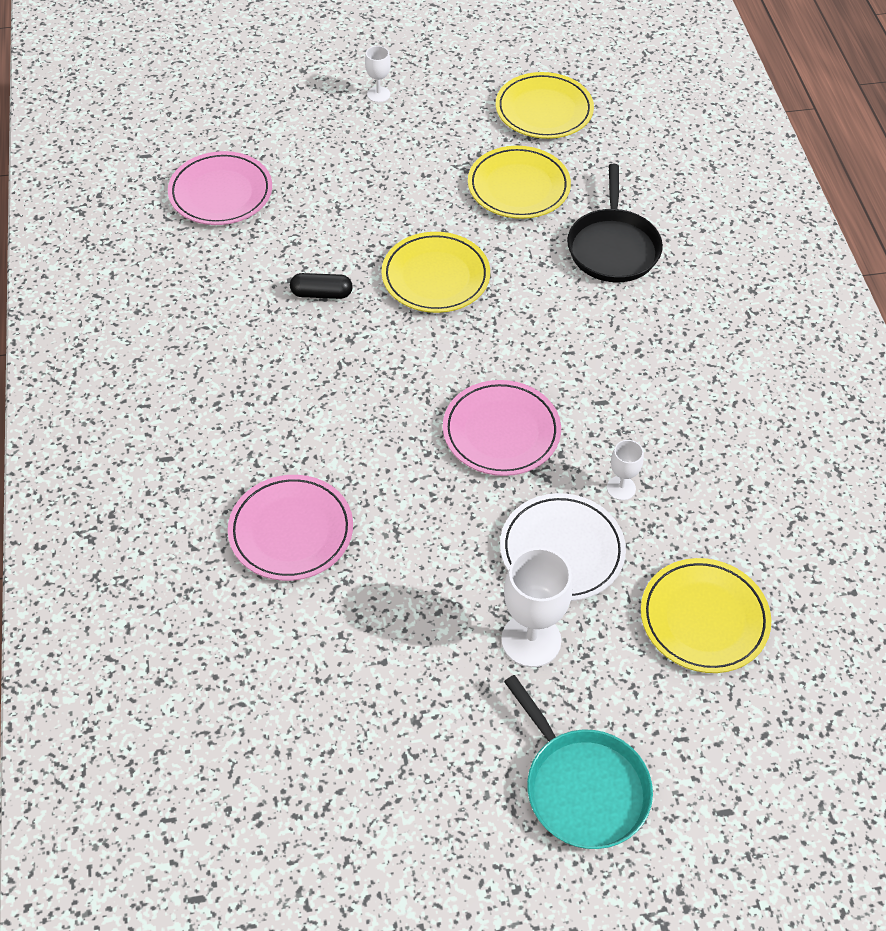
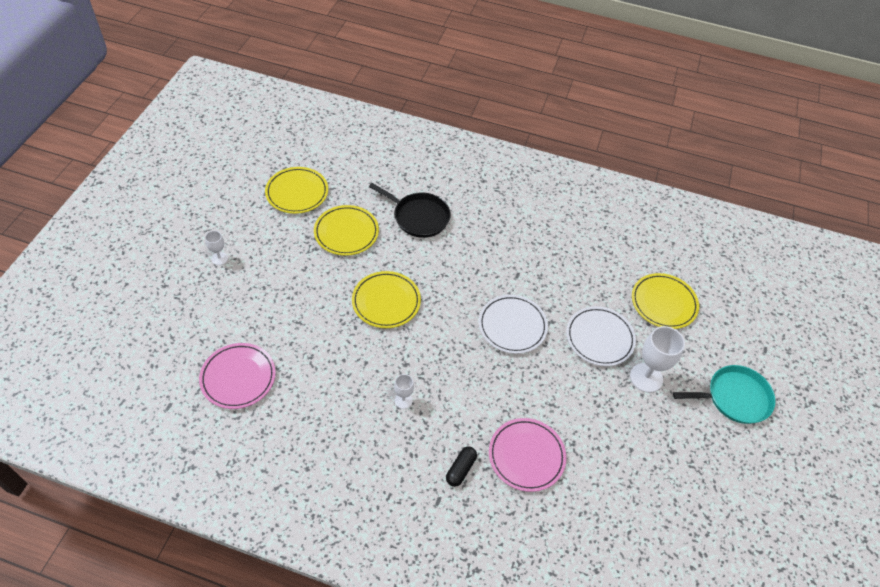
camera: 65 degrees left, 0 degrees up
black capsule [290,273,353,299] -> black capsule moved to [446,446,477,487]
pink plate [443,380,561,476] -> white plate [479,295,548,354]
white goblet [607,440,644,500] -> white goblet moved to [394,374,414,409]

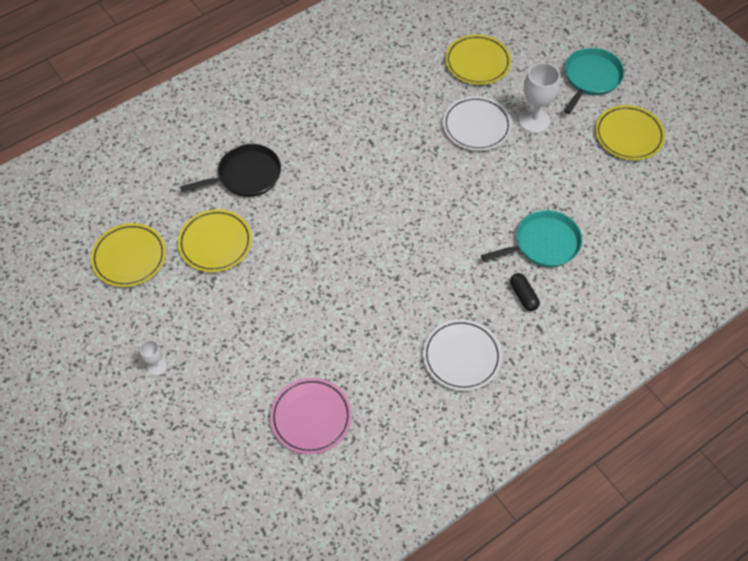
camera: 50 degrees left, 5 degrees up
yellow plate [352,271,421,328] -> yellow plate moved to [595,105,665,160]
white goblet [394,374,414,409] -> none
white plate [479,295,548,354] -> white plate moved to [423,319,502,391]
pink plate [489,418,566,492] -> turquoise pan [481,210,582,267]

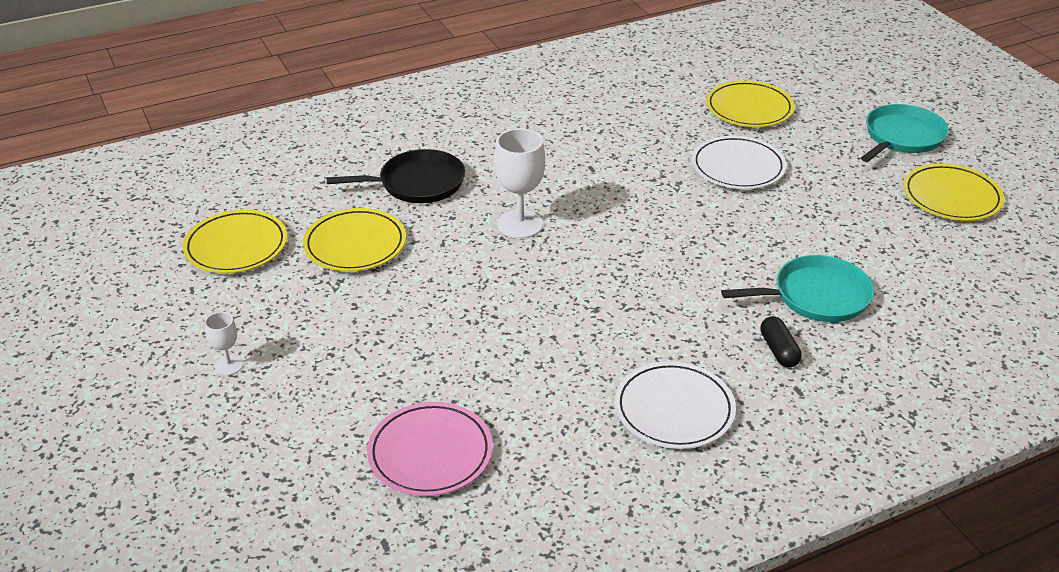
camera: 10 degrees right, 20 degrees down
white goblet [519,62,560,133] -> white goblet moved to [494,129,545,239]

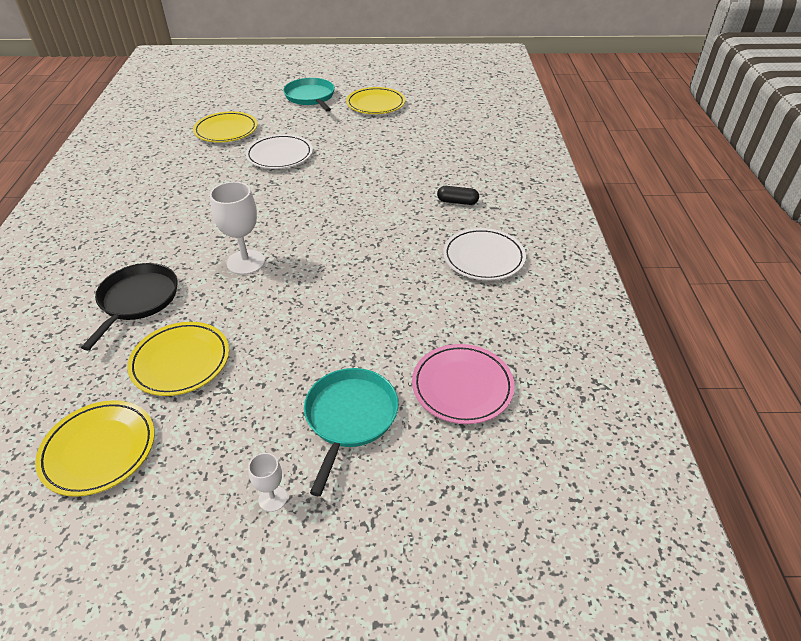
camera: 65 degrees left, 5 degrees up
turquoise pan [721,255,874,322] -> turquoise pan moved to [304,368,399,496]

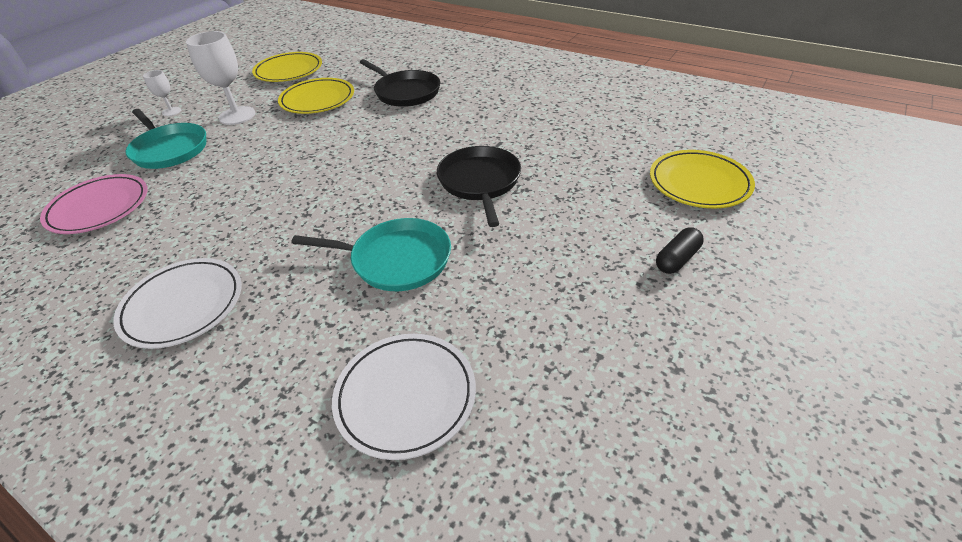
camera: 125 degrees right, 0 degrees up
white goblet [210,182,265,275] -> white goblet moved to [186,31,256,125]
white plate [245,134,313,169] -> white plate moved to [332,334,476,460]
turquoise pan [283,78,335,112] -> turquoise pan moved to [291,218,451,291]
yellow plate [346,87,405,114] -> none
black capsule [437,186,479,205] -> black capsule moved to [656,227,704,274]
none -> black pan [437,146,521,227]

